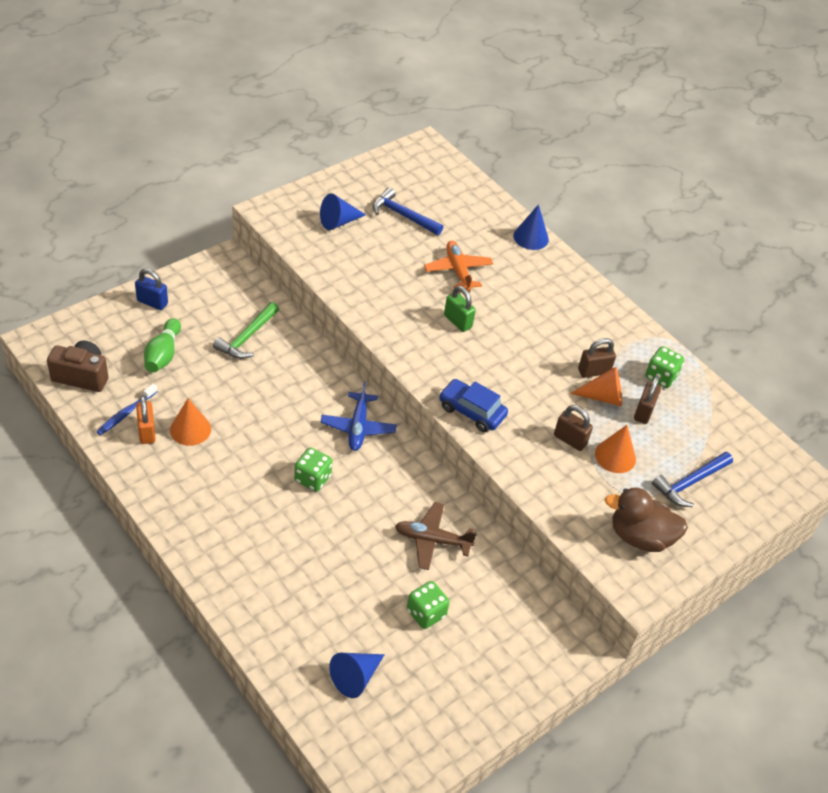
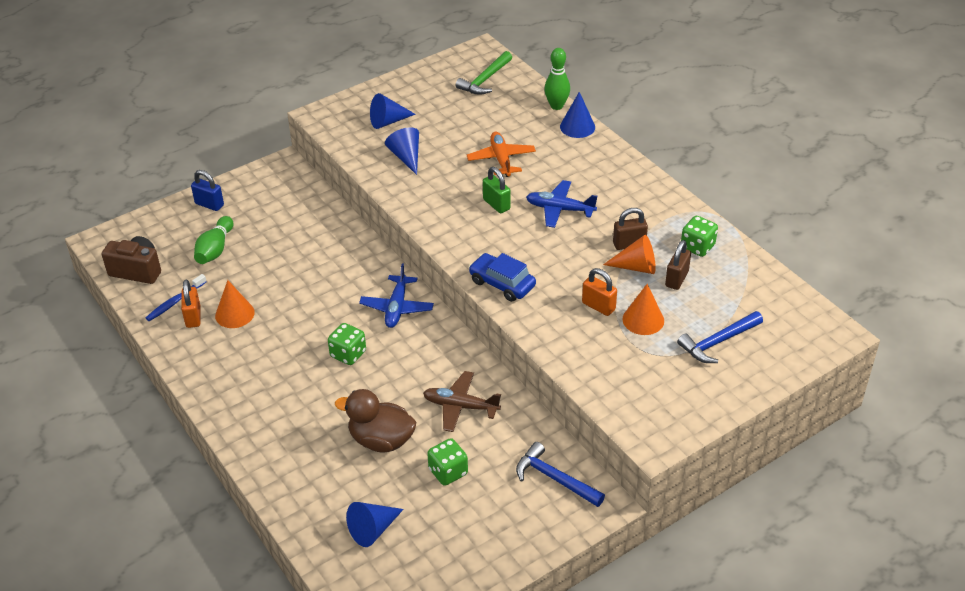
camera: 10 degrees right, 5 degrees down
green hammer [213,302,279,359] -> green hammer moved to [456,51,512,95]
blue hammer [373,187,443,235] -> blue hammer moved to [516,442,605,507]
brown padlock [554,405,593,451] -> orange padlock [582,268,617,316]
brown duck [605,487,688,552] -> brown duck moved to [335,389,416,452]
none -> blue cone [385,127,419,175]
none -> blue plane [526,180,598,228]
none -> green bowling pin [544,48,570,110]

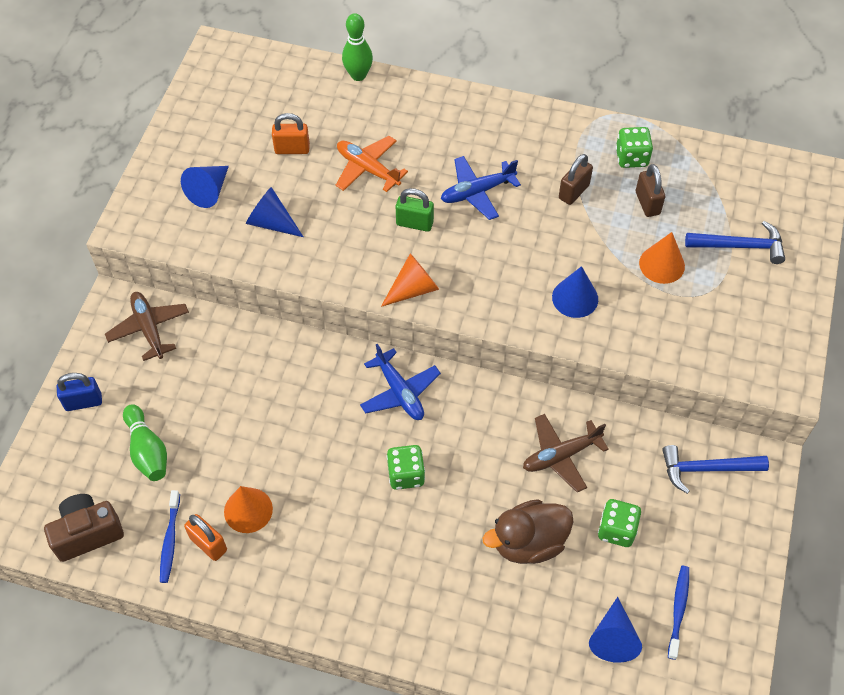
camera: 40 degrees left, 15 degrees up
green hammer [456,51,512,95] -> none
blue car [469,253,536,302] -> none
blue cone [560,92,595,138] -> blue cone moved to [552,266,598,318]
orange padlock [582,268,617,316] -> orange padlock moved to [272,113,310,154]
orange cone [603,235,656,274] -> orange cone moved to [381,253,439,307]
blue hammer [677,311,763,363] -> blue hammer turned 105 degrees counterclockwise [685,221,785,264]
none -> brown plane [105,292,189,361]
none -> blue toothbrush [668,566,689,660]

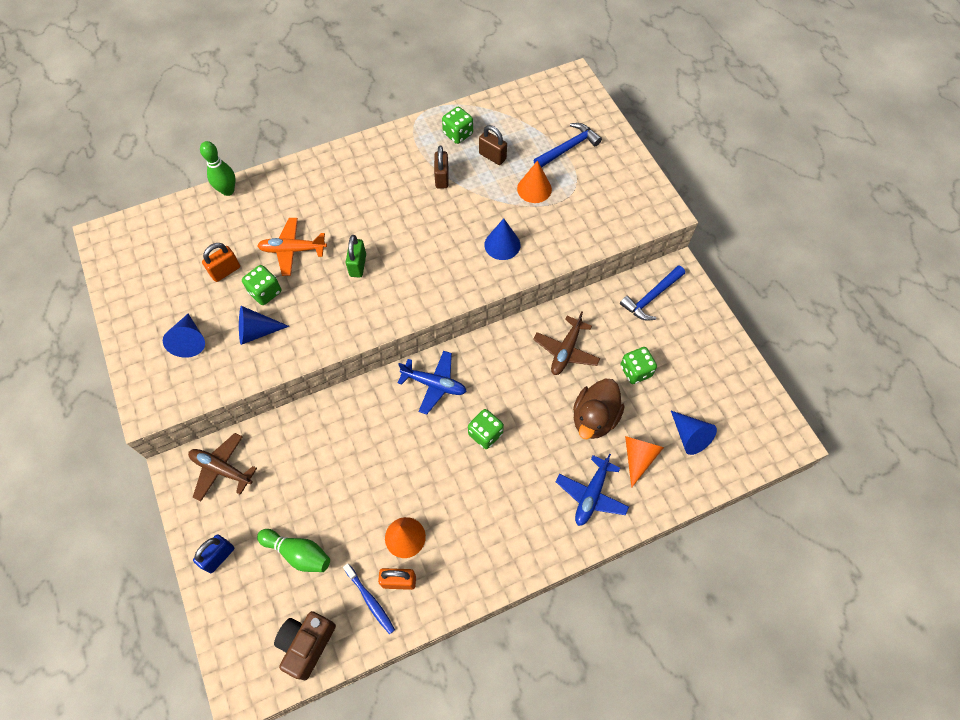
camera: 40 degrees left, 5 degrees up
orange cone [381,253,439,307] -> orange cone moved to [625,436,664,488]
green padlock [396,188,434,232] -> green padlock turned 60 degrees counterclockwise [346,235,366,278]
blue plane [441,156,521,220] -> blue plane moved to [556,453,629,526]
blue toothbrush [668,566,689,660] -> none
none -> green dice [242,265,281,305]

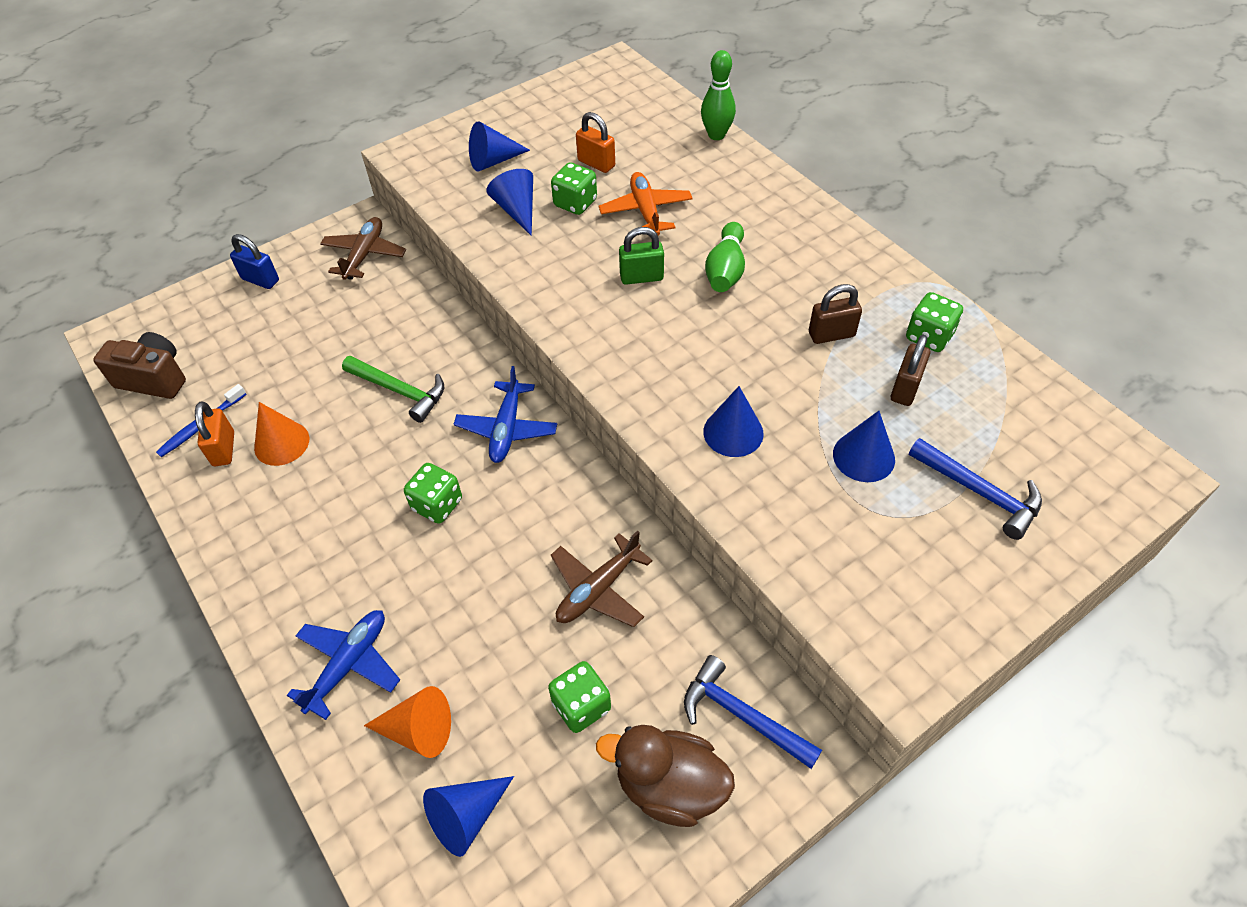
camera: 80 degrees right, 10 degrees down
green bowling pin [257,529,330,572] -> green bowling pin moved to [705,222,745,292]
orange cone [517,161,552,203] -> blue cone [833,411,895,482]
brown plane [533,311,600,375] -> brown plane turned 60 degrees counterclockwise [551,530,653,627]
blue plane [556,453,629,526] -> blue plane turned 105 degrees clockwise [287,610,400,720]
brown duck [573,379,624,439] -> brown duck moved to [596,725,735,827]
none -> green hammer [342,356,444,423]

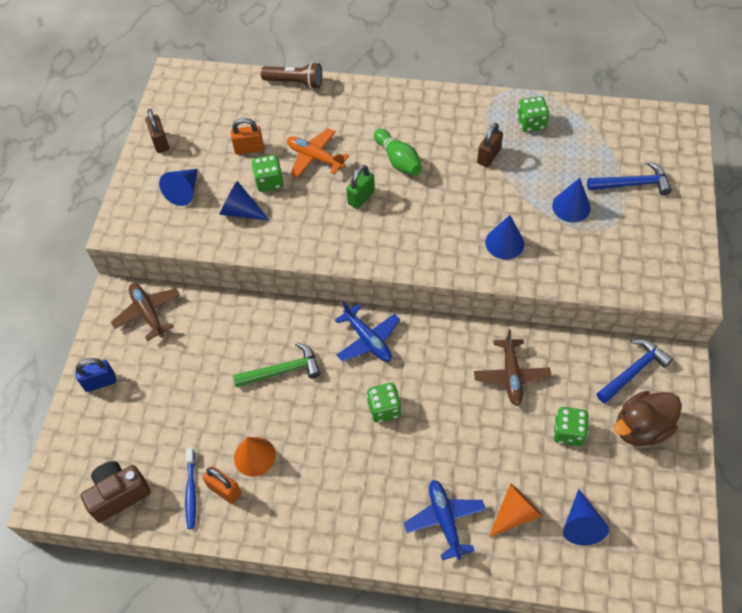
camera: 45 degrees left, 5 degrees up
blue hammer [684,655,822,769] -> blue hammer turned 150 degrees clockwise [597,339,673,403]
green bowling pin [701,50,736,140] -> brown flashlight [261,62,322,89]
brown padlock [891,335,930,406] -> brown padlock moved to [146,109,169,153]

